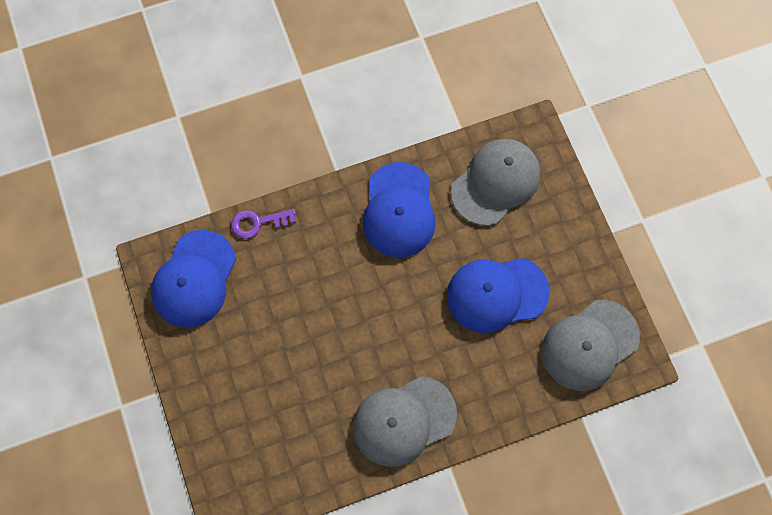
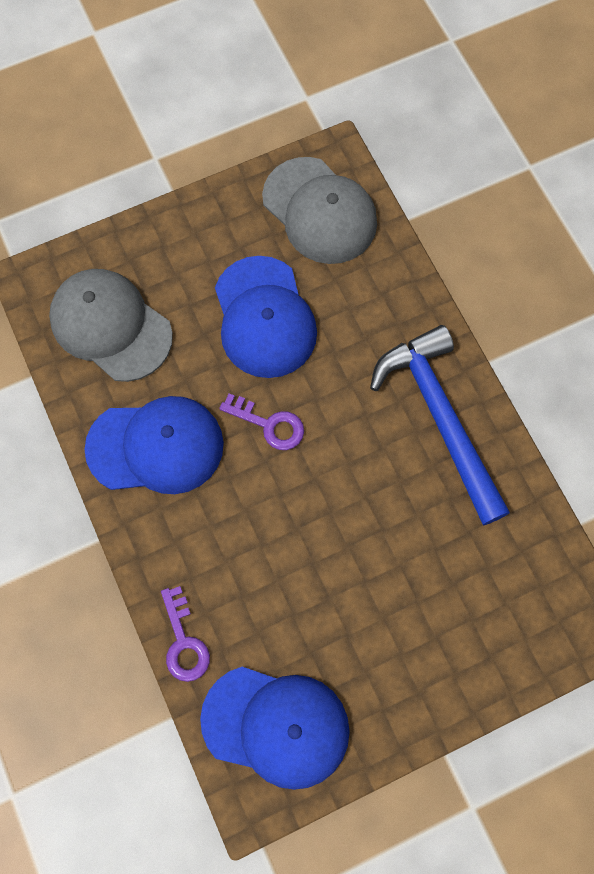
camera: 95 degrees left, 0 degrees up
grey cap [353,376,457,467] -> blue hammer [370,325,510,525]
none -> purple key [219,394,304,450]

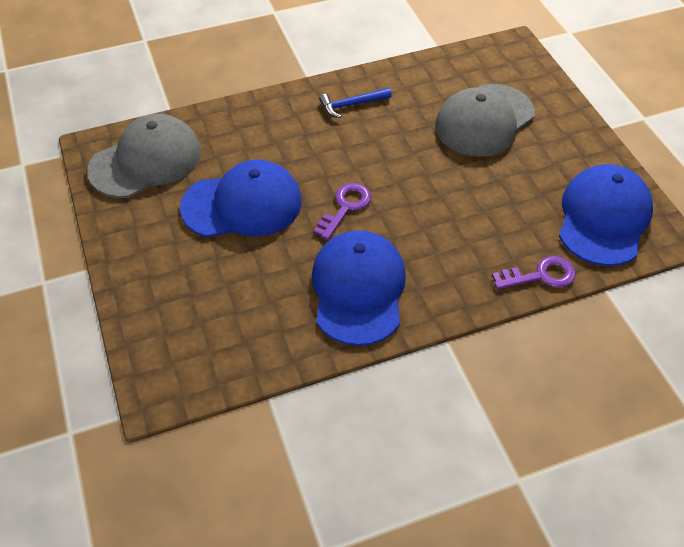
camera: 85 degrees left, 20 degrees down
grey cap [49,269,173,382] -> grey cap moved to [435,84,535,157]
blue hammer [370,325,510,525] -> blue hammer [319,88,392,118], size x0.44

